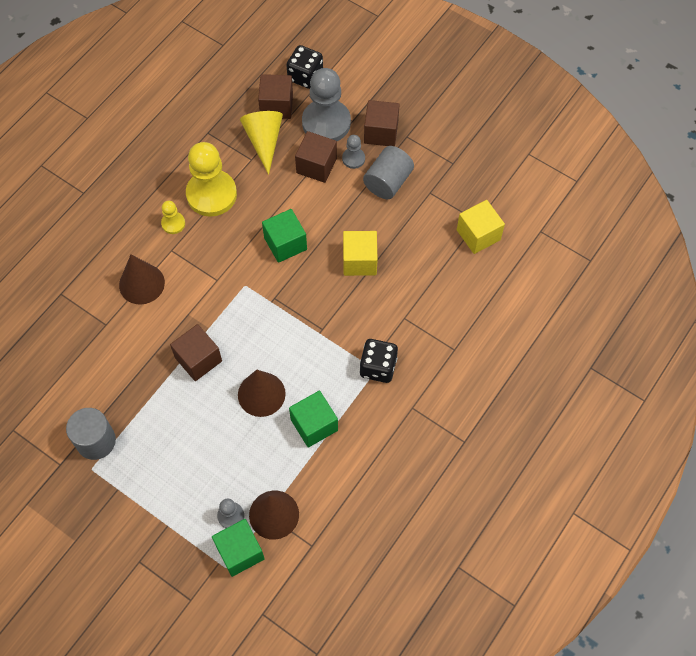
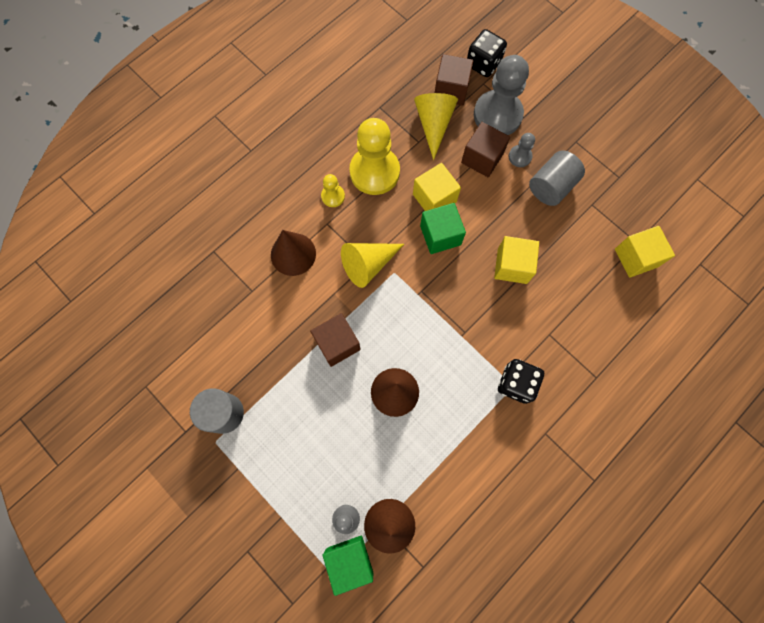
camera: 10 degrees right, 10 degrees up
green cube [289,391,338,448] -> none
brown cube [364,100,400,146] -> none
none -> yellow cone [341,243,404,288]
none -> yellow cube [413,163,461,211]

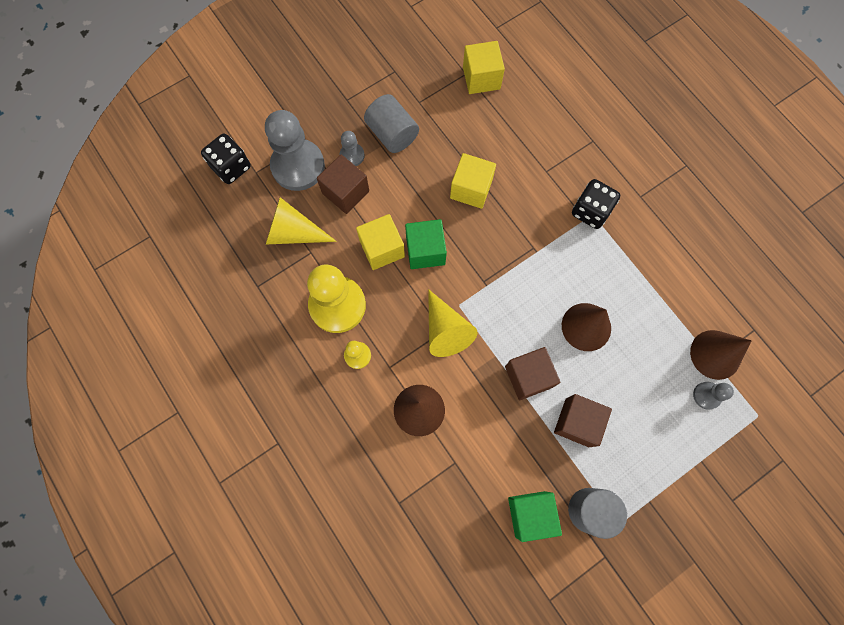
camera: 80 degrees left, 0 degrees up
green cube [323,536,374,596] -> green cube moved to [508,491,562,542]
brown cube [435,54,473,106] -> brown cube moved to [554,394,612,447]

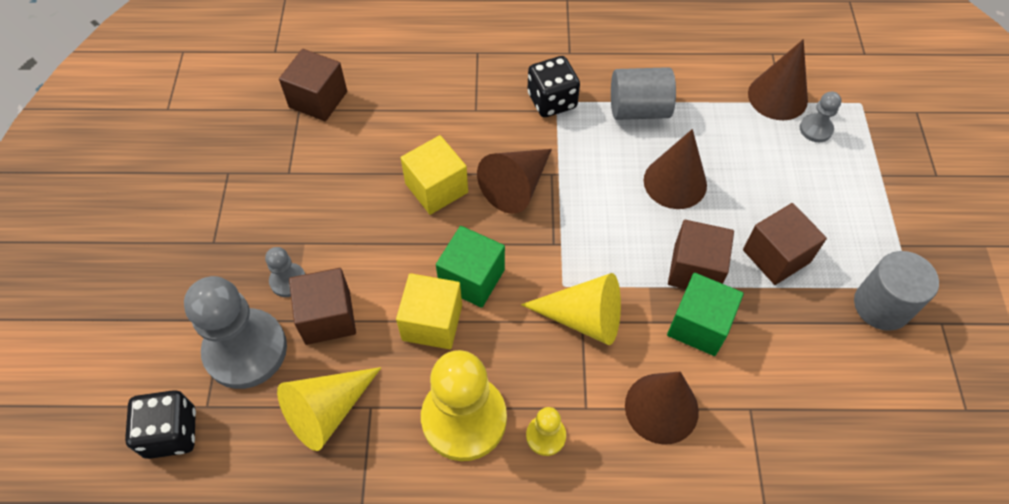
camera: 55 degrees left, 15 degrees down
grey cylinder [364,94,419,153] -> grey cylinder moved to [611,67,676,120]
yellow cube [463,41,505,94] -> brown cube [279,49,347,121]
green cube [508,491,562,542] -> green cube moved to [667,273,744,356]
none -> brown cone [477,149,552,214]

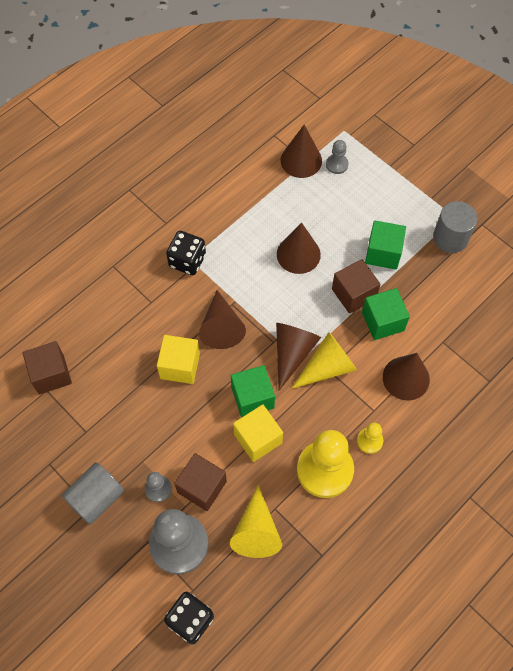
camera: 45 degrees left, 5 degrees up
grey cylinder [611,67,676,120] -> grey cylinder moved to [61,462,124,525]
brown cube [743,203,827,285] -> green cube [365,220,406,270]
none -> brown cone [276,323,321,391]

